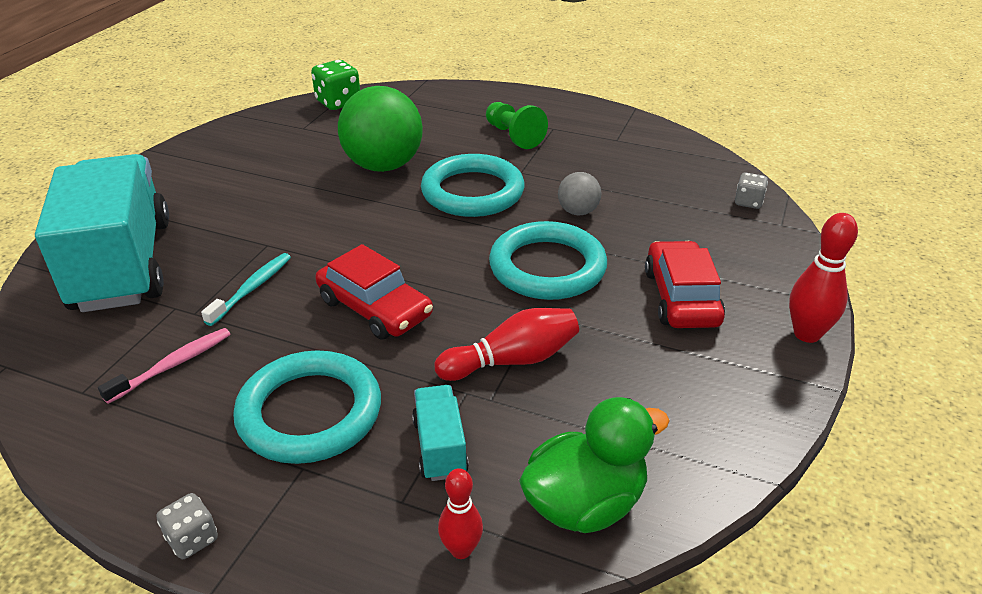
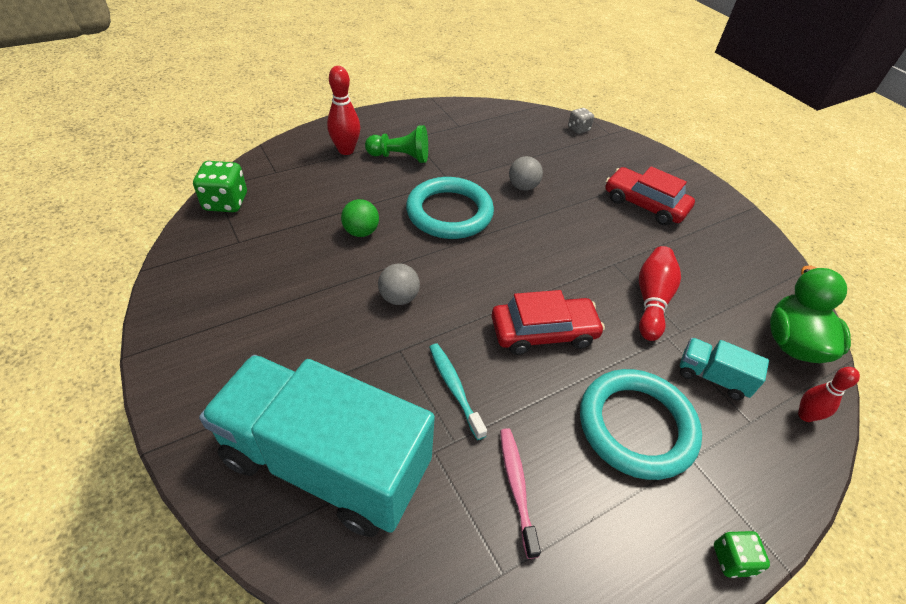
camera: 55 degrees left, 10 degrees up
grey dice [157,493,218,559] -> green dice [714,531,770,578]
green ball [338,86,423,172] -> green ball [341,199,379,237], size x0.48
turquoise ring [489,221,607,300] -> none
red bowling pin [789,213,858,343] -> red bowling pin moved to [327,66,360,155]
none -> grey ball [378,263,420,305]

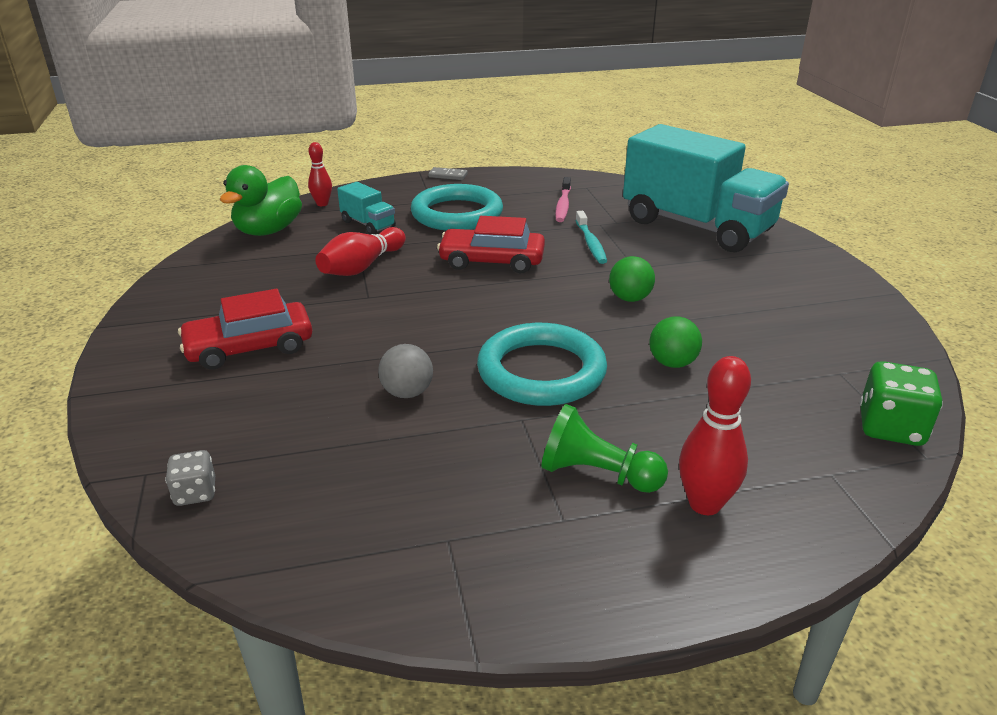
camera: 160 degrees left, 15 degrees down
grey ball [378,263,420,305] -> green ball [609,256,655,302]
red car [605,166,695,225] -> red car turned 105 degrees clockwise [178,289,312,370]
green dice [714,531,770,578] -> grey domino [428,167,468,180]

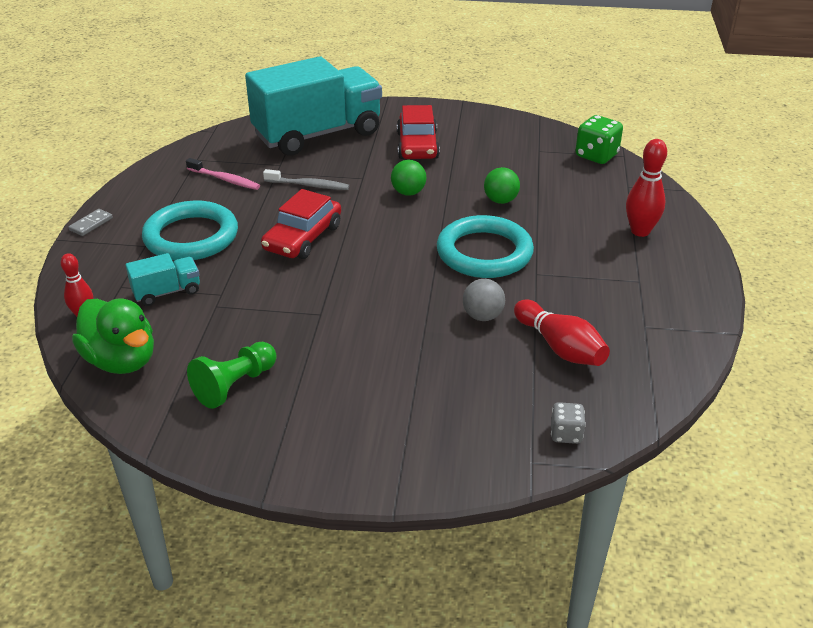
camera: 70 degrees left, 5 degrees up
red car [178,289,312,370] -> red car moved to [397,105,440,159]
red bowling pin [315,227,406,276] -> red bowling pin moved to [514,299,610,366]
green pawn [541,404,668,493] -> green pawn moved to [187,342,277,409]
turquoise toothbrush [575,211,607,264] -> grey toothbrush [263,169,349,190]

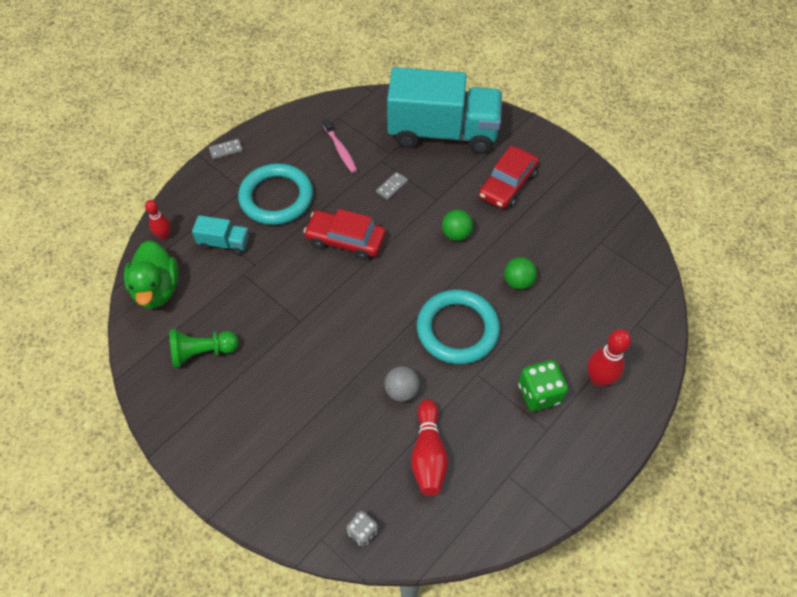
camera: 35 degrees right, 20 degrees up
red car [261,189,341,259] -> red car turned 45 degrees clockwise [304,209,386,260]
grey toothbrush [263,169,349,190] -> grey domino [376,172,408,200]
green dice [575,115,623,164] -> green dice moved to [518,360,568,411]

